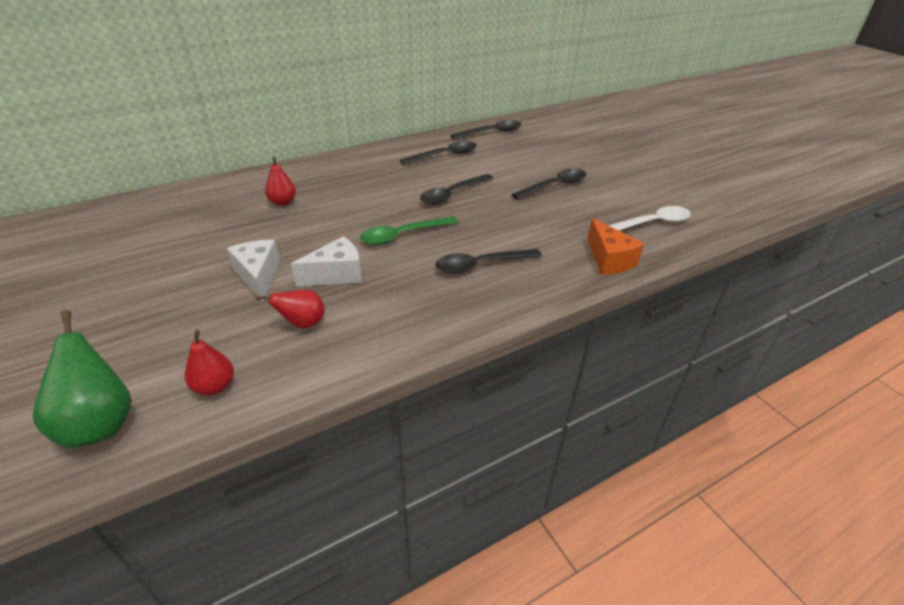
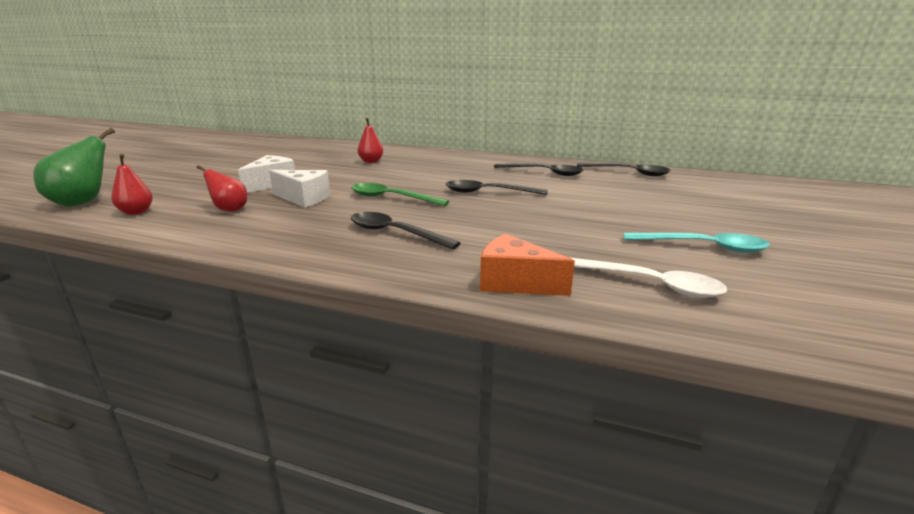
camera: 50 degrees right, 15 degrees down
black spoon [511,168,587,200] -> none
orange cheese [587,218,644,275] -> orange cheese turned 90 degrees clockwise [480,234,575,296]
none -> turquoise spoon [624,232,770,253]

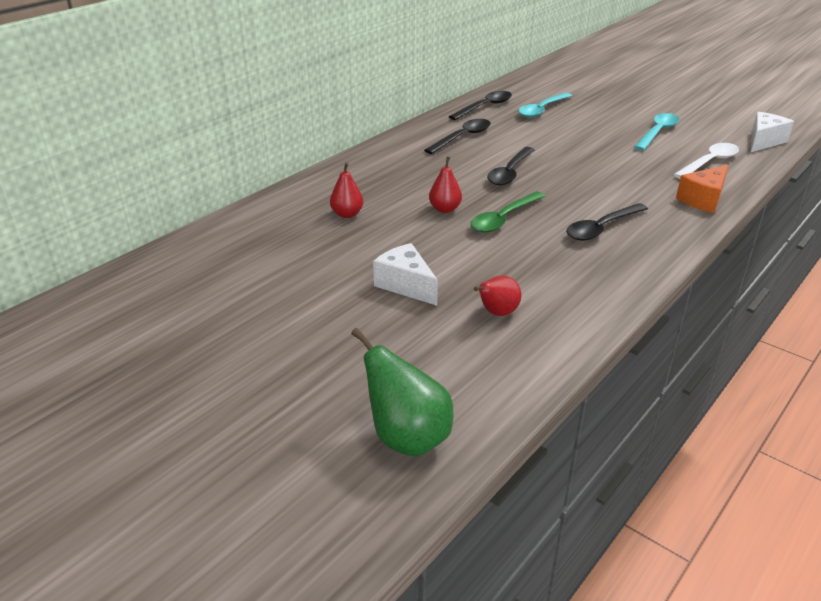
camera: 70 degrees left, 10 degrees up
red pear [111,154,153,215] -> red pear moved to [429,157,462,213]
white cheese [269,170,330,207] -> white cheese moved to [751,112,794,152]
none -> turquoise spoon [518,93,572,118]

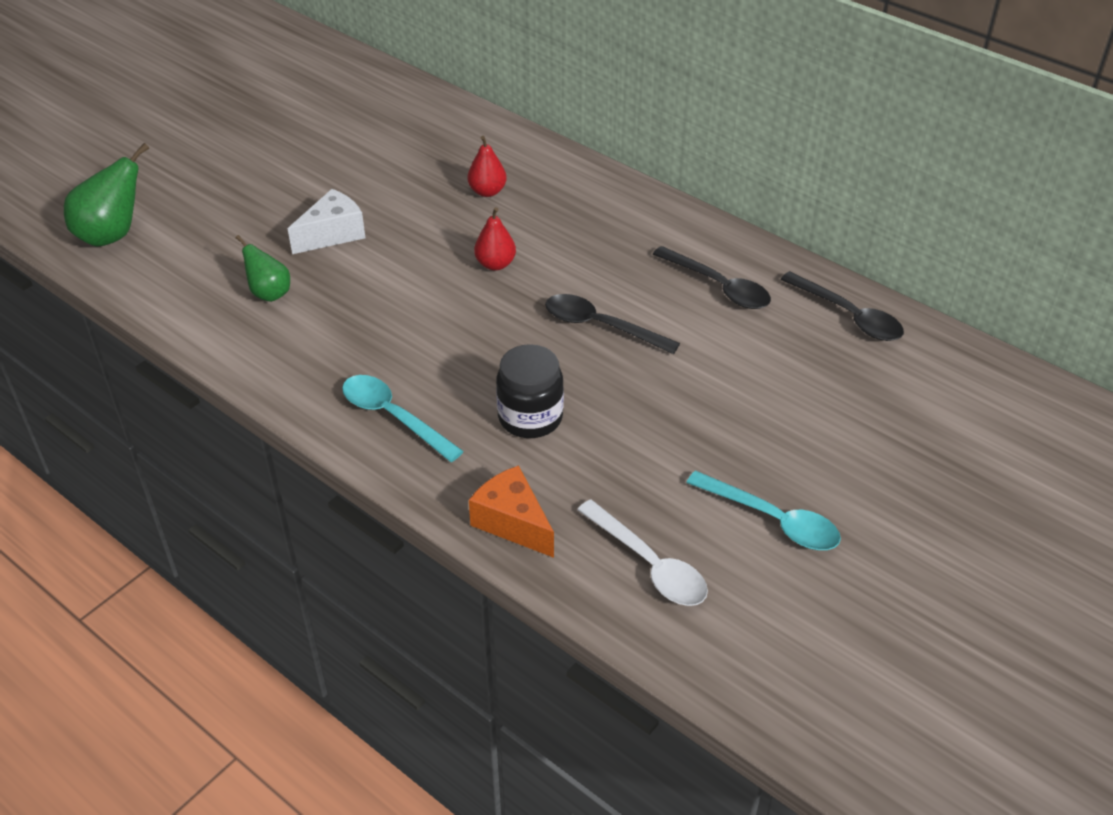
camera: 90 degrees right, 10 degrees up
green spoon [471,192,545,232] -> none
red pear [474,275,521,316] -> green pear [236,235,290,302]
turquoise spoon [518,93,572,118] -> turquoise spoon moved to [342,375,464,462]
black spoon [566,203,648,241] -> none
white cheese [751,112,794,152] -> none
none -> black jar [496,344,564,438]

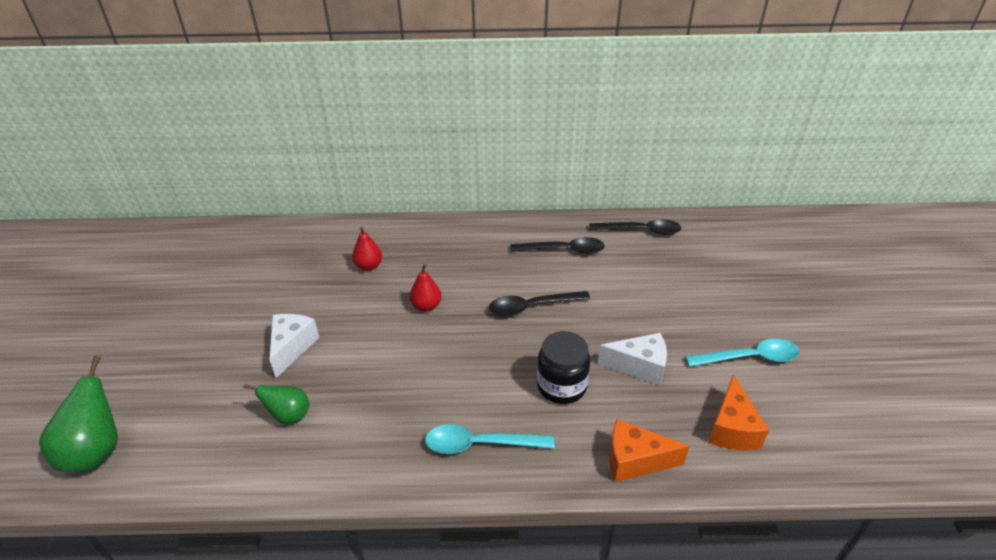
camera: 40 degrees left, 5 degrees down
white spoon [577,499,708,606] -> orange cheese [708,375,769,450]
none -> white cheese [598,333,667,386]

